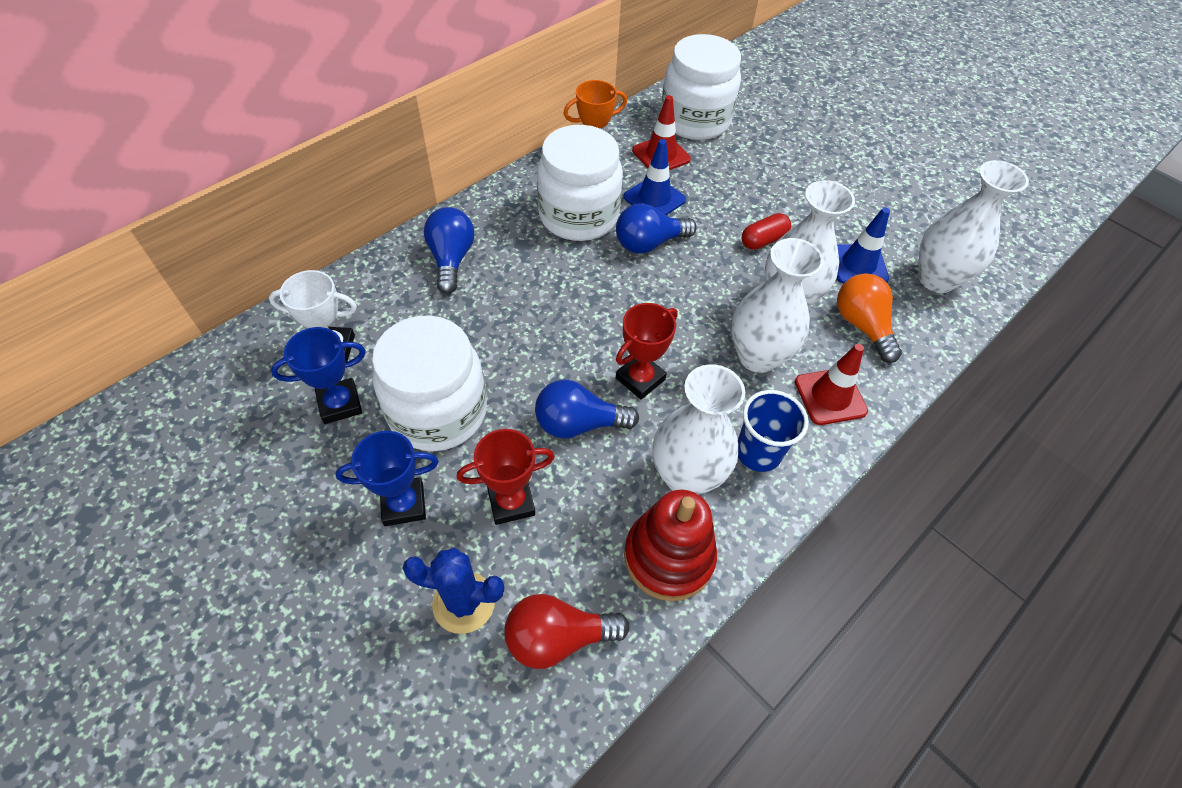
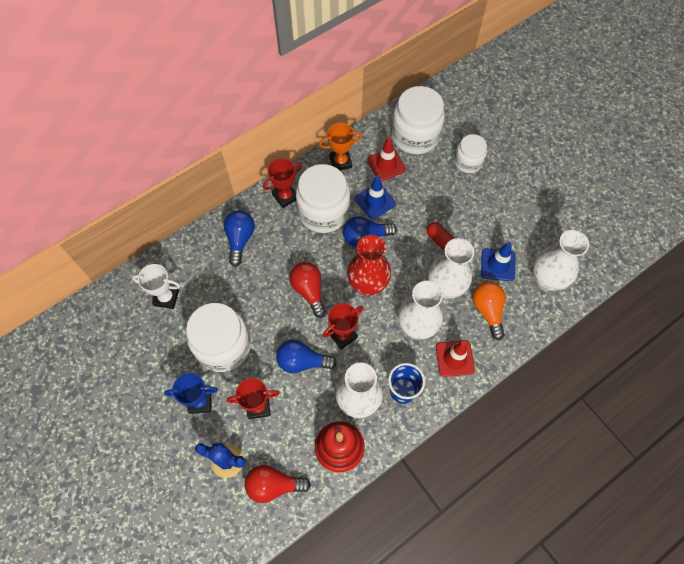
camera: 10 degrees right, 10 degrees up
blue trophy [271,327,366,424] -> none
red capsule [742,213,791,250] -> red capsule turned 75 degrees clockwise [427,222,455,251]
none -> red trophy [263,159,302,208]
none -> red light bulb [289,262,326,318]
none -> red vase [347,235,391,296]
none -> white jar [454,134,487,173]

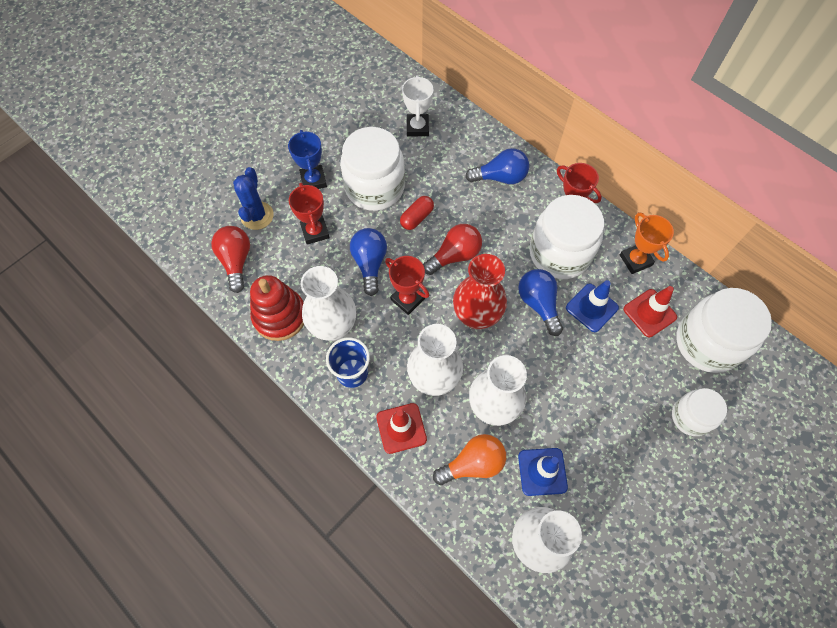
camera: 80 degrees right, 0 degrees up
red capsule [427,222,455,251] -> red capsule moved to [400,196,434,230]

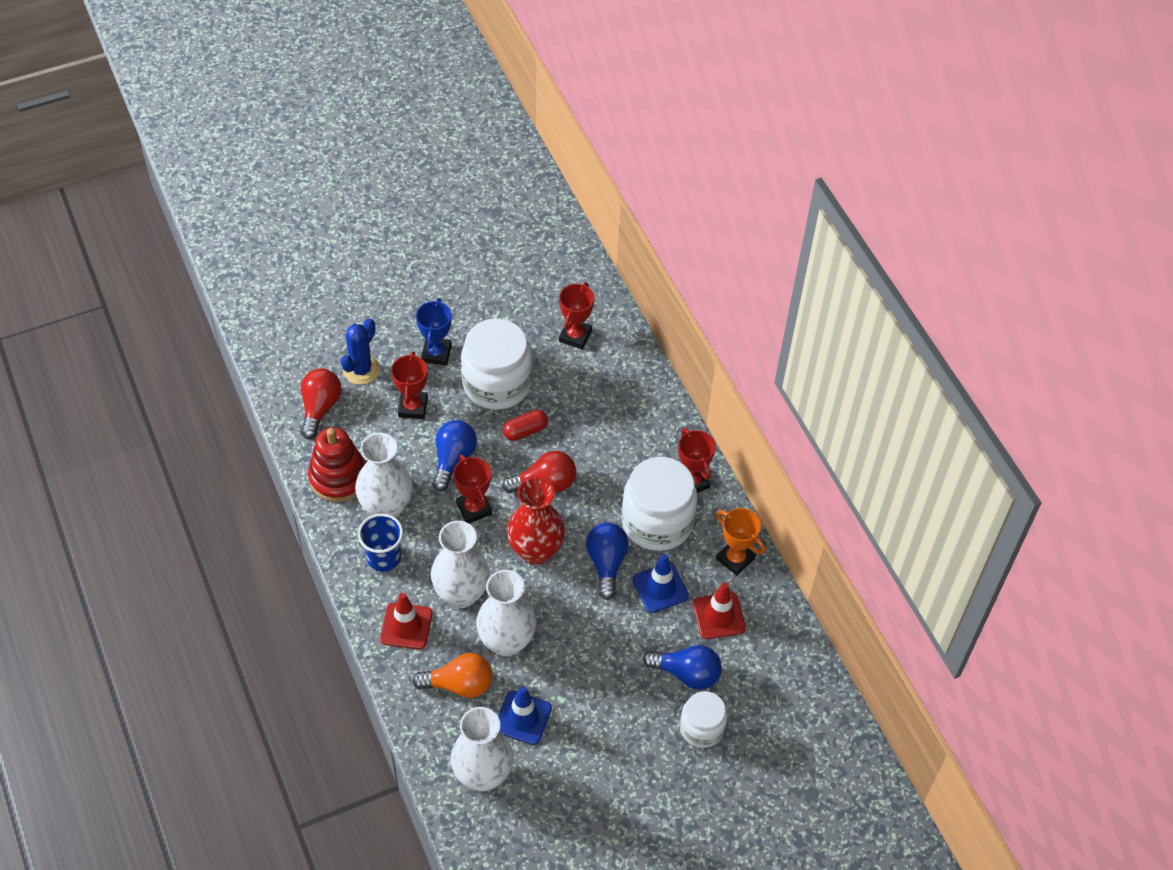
camera: 20 degrees right, 10 degrees down
white trophy [402,75,433,136] -> red trophy [559,282,595,350]
blue light bulb [465,148,529,184] -> blue light bulb moved to [643,645,722,690]
orange trophy [620,212,674,274] -> orange trophy turned 45 degrees counterclockwise [716,508,765,576]
white jar [676,288,772,373] -> none

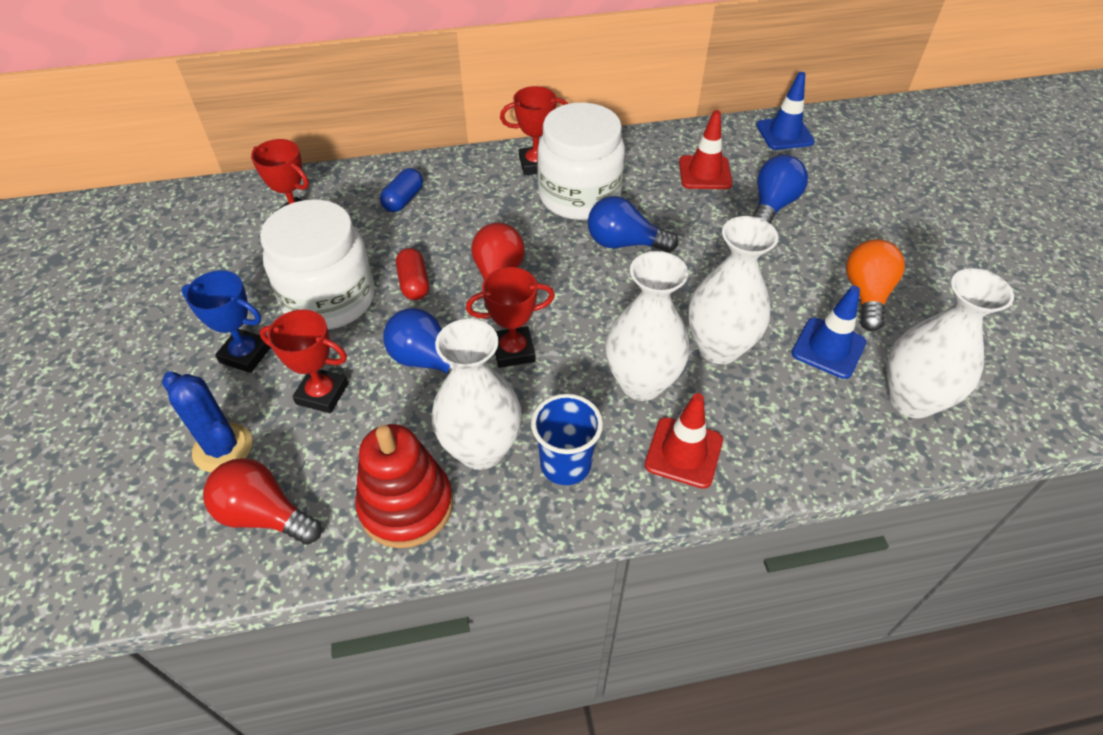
camera: 75 degrees left, 5 degrees down
orange light bulb [412,653,492,698] -> orange light bulb moved to [846,239,905,331]
red vase [507,477,565,565] -> none
blue traffic cone [632,554,689,613] -> blue traffic cone moved to [756,72,815,150]
white jar [680,691,727,748] -> none
orange trophy [716,508,765,576] -> none
none -> blue capsule [380,168,423,212]

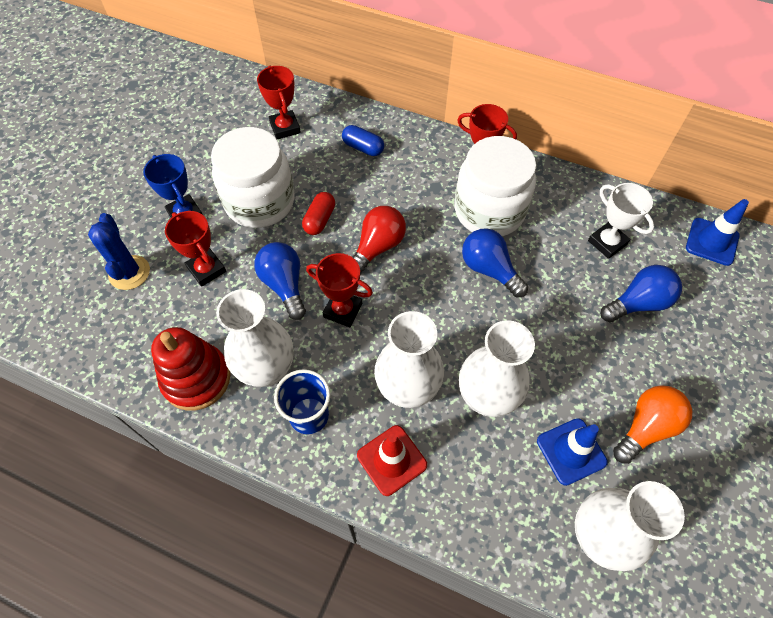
camera: 35 degrees right, 10 degrees up
red light bulb [203,458,322,545] -> none
blue capsule [380,168,423,212] -> blue capsule turned 60 degrees clockwise [342,125,384,156]
red traffic cone [679,110,732,189] -> white trophy [588,183,654,259]

